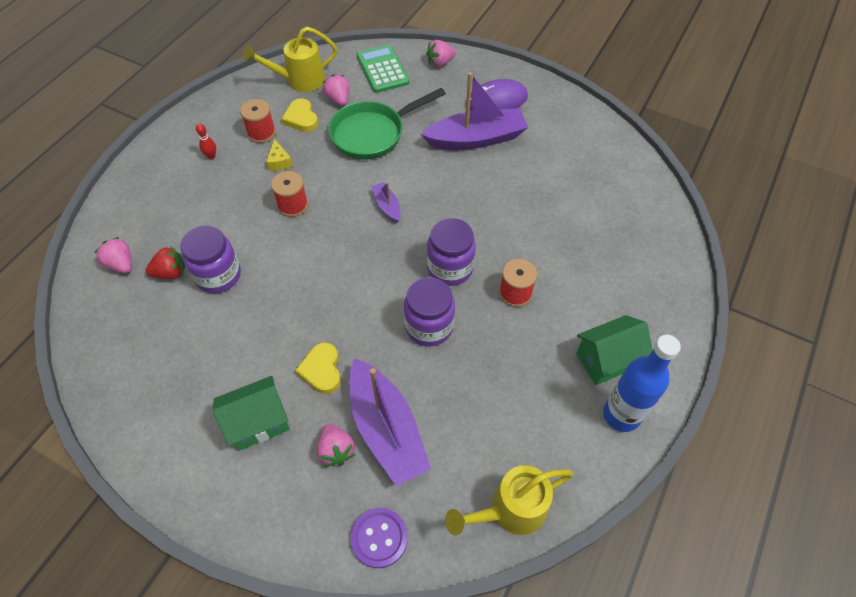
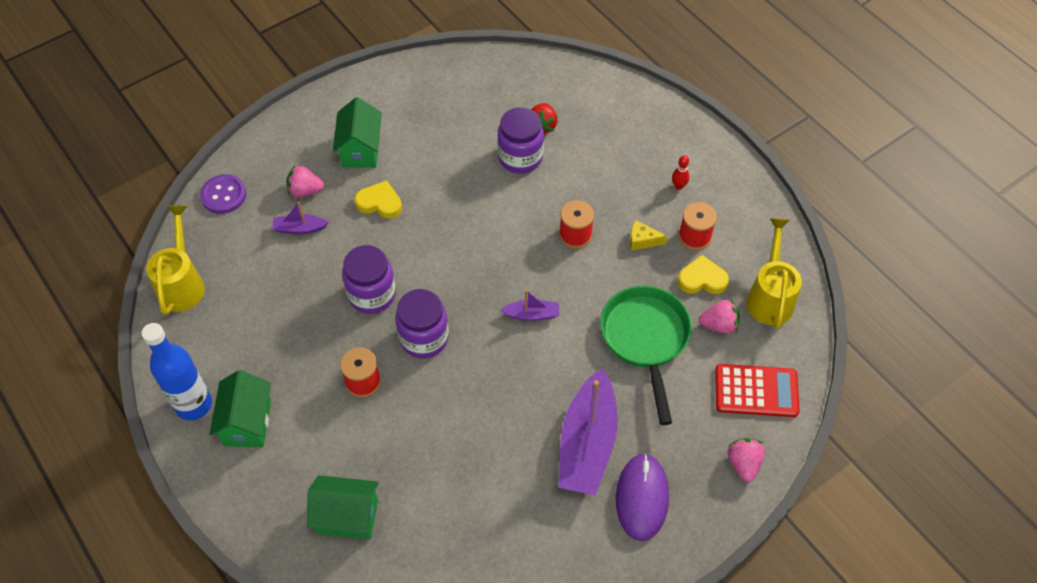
camera: 115 degrees right, 0 degrees up
pink strawberry [94,237,132,273] -> none
purple boat [349,358,431,486] -> purple boat [272,202,329,234], size x0.46
green calculator [357,45,410,93] -> red calculator [715,364,800,417]
none -> green house [307,475,379,539]

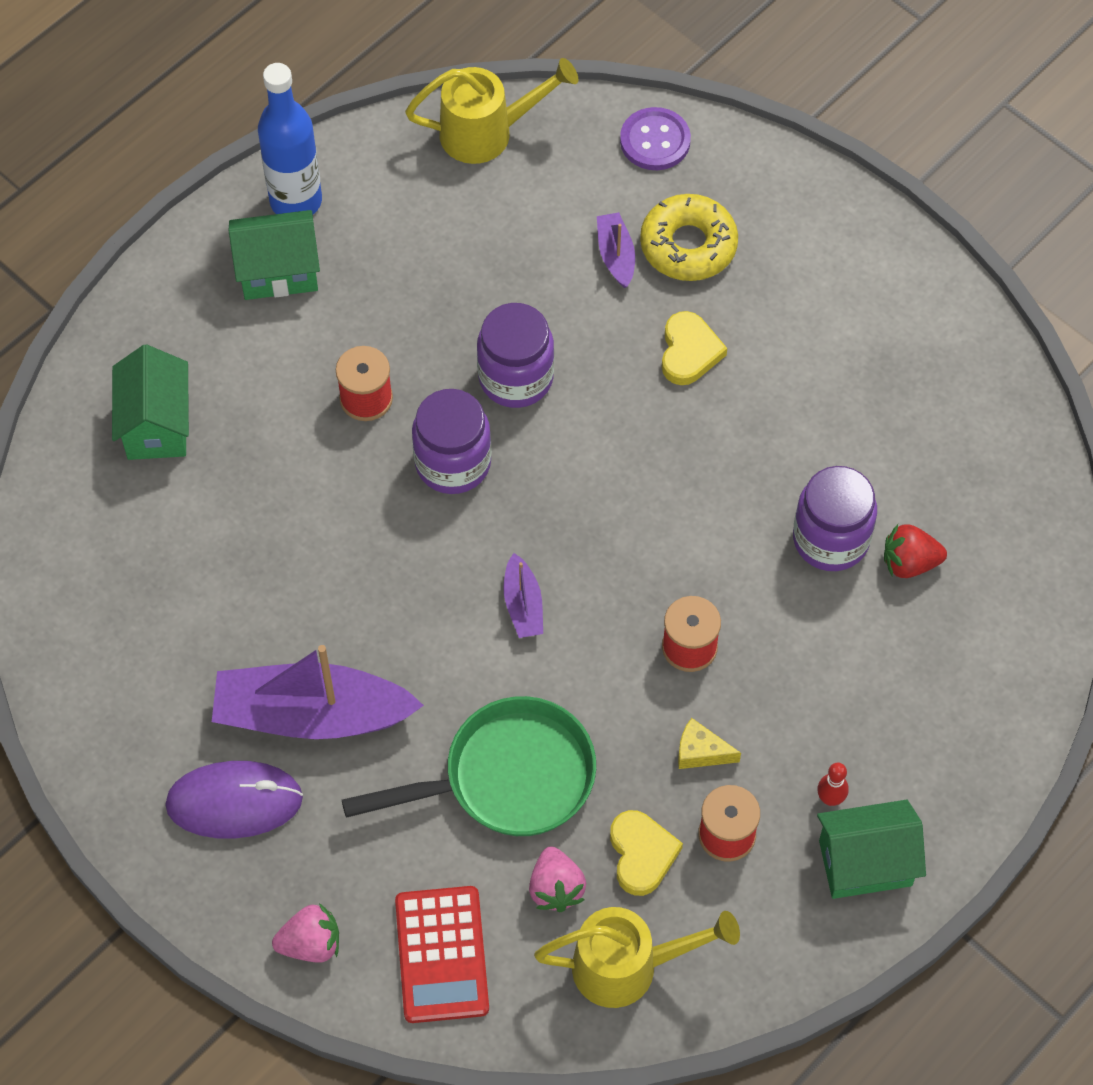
camera: 80 degrees right, 5 degrees up
pink strawberry [286,165,324,198] -> yellow donut [640,194,738,281]
green house [333,97,382,168] -> green house moved to [817,800,926,899]
yellow cheese [630,220,667,250] -> yellow cheese turned 75 degrees counterclockwise [678,718,741,769]

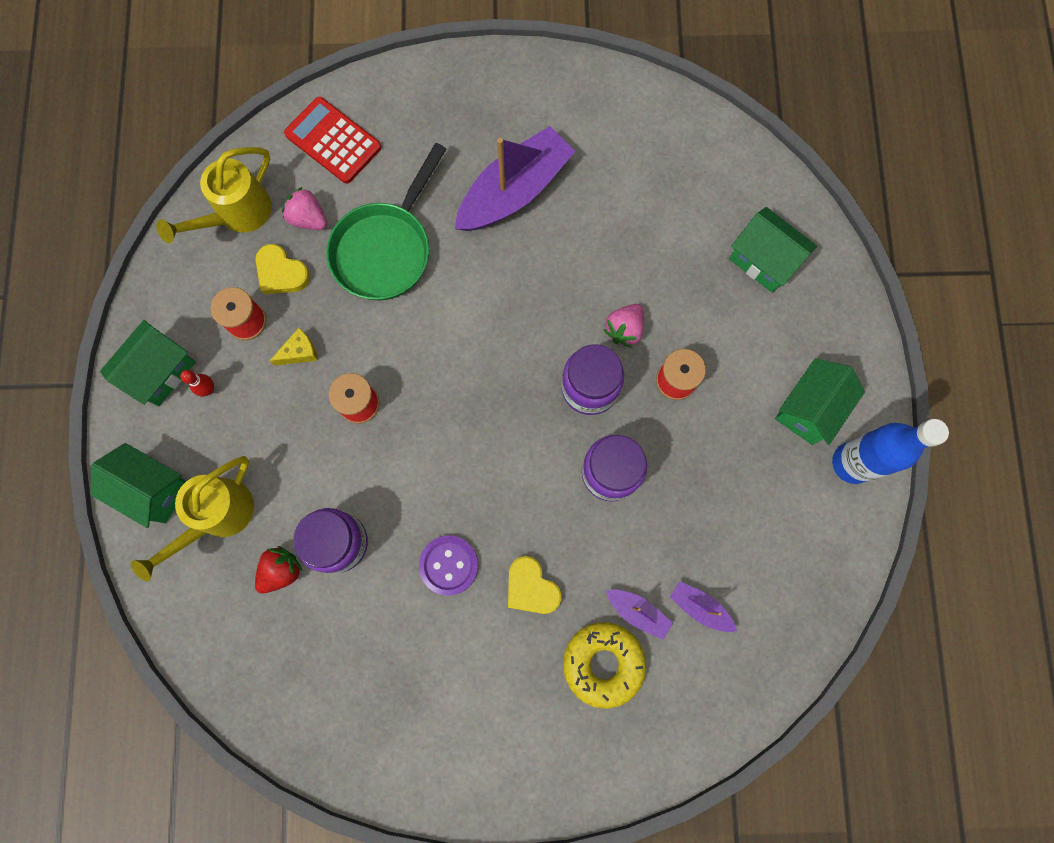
camera: 135 degrees right, 15 degrees up
purple mouse [165,761,303,839] -> none
pink strawberry [272,903,339,963] -> pink strawberry moved to [603,304,644,348]
yellow watering can [405,58,578,164] -> yellow watering can moved to [131,456,254,582]
purple boat [503,553,543,638] -> purple boat moved to [670,581,737,632]
purple button [620,107,691,170] -> purple button moved to [419,536,478,595]
none -> green house [91,443,186,528]

